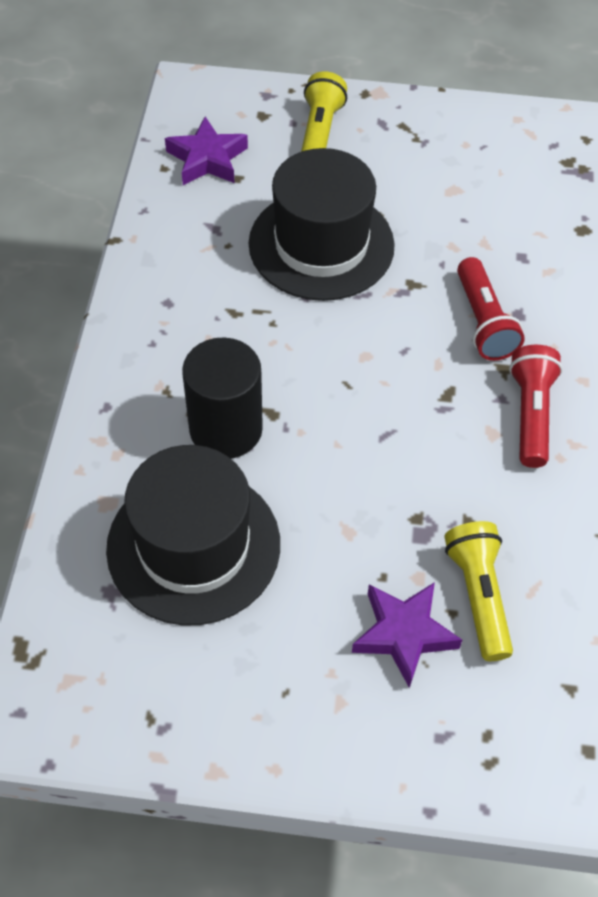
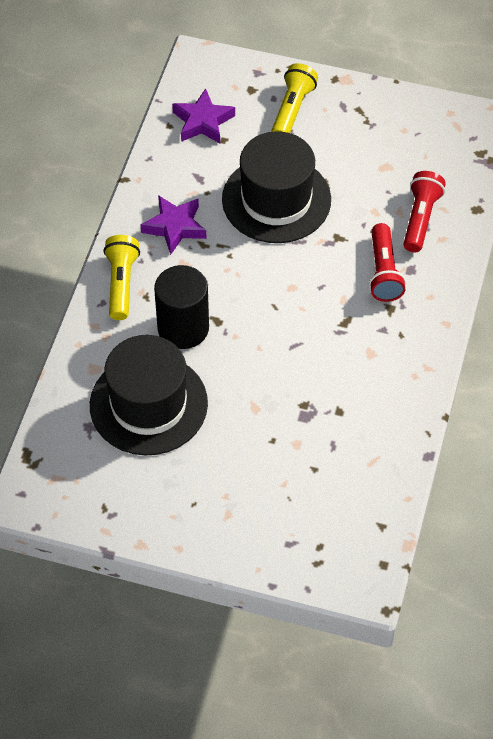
camera: 10 degrees right, 0 degrees up
purple star [352,582,462,688] -> purple star moved to [140,195,206,255]
yellow flashlight [445,521,513,661] -> yellow flashlight moved to [103,235,140,320]
red flashlight [509,345,563,468] -> red flashlight moved to [403,171,446,252]

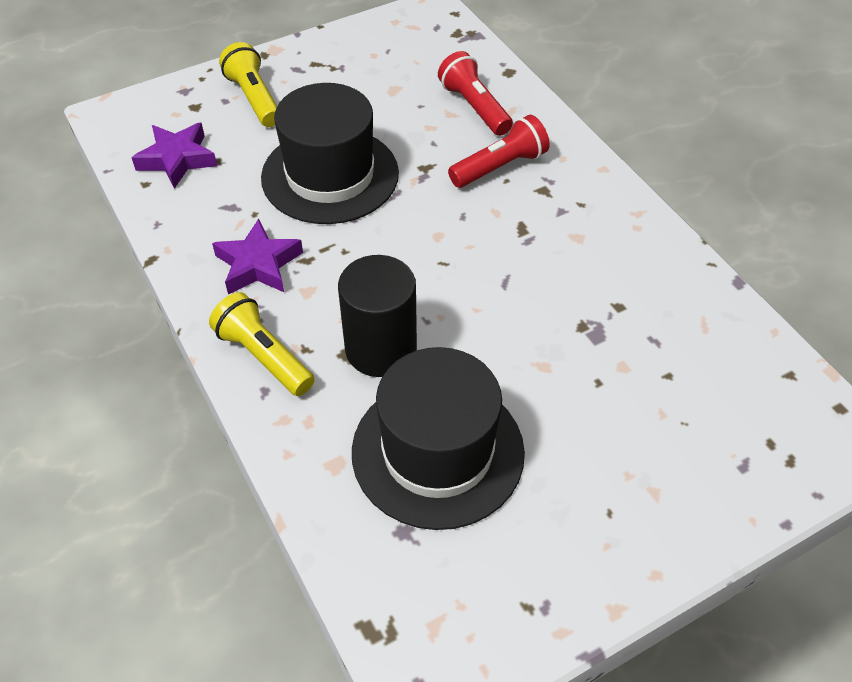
camera: 45 degrees left, 5 degrees down
red flashlight [369,223,406,302] -> red flashlight turned 75 degrees counterclockwise [448,115,550,188]

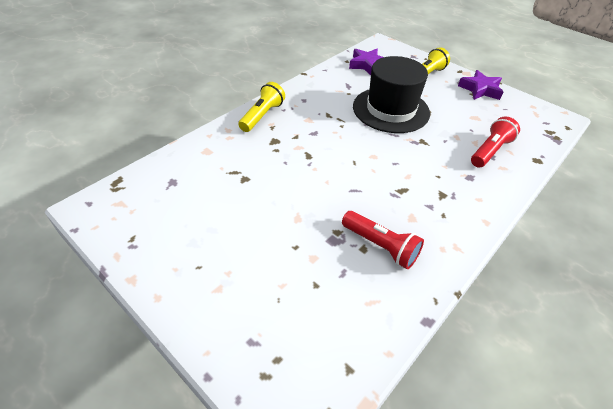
camera: 70 degrees right, 5 degrees down
purple star [212,218,303,294] -> purple star moved to [458,70,503,100]
black cylinder [338,255,417,377] -> none
black hat [352,347,525,530] -> none
red flashlight [448,115,550,188] -> red flashlight moved to [342,211,424,269]

